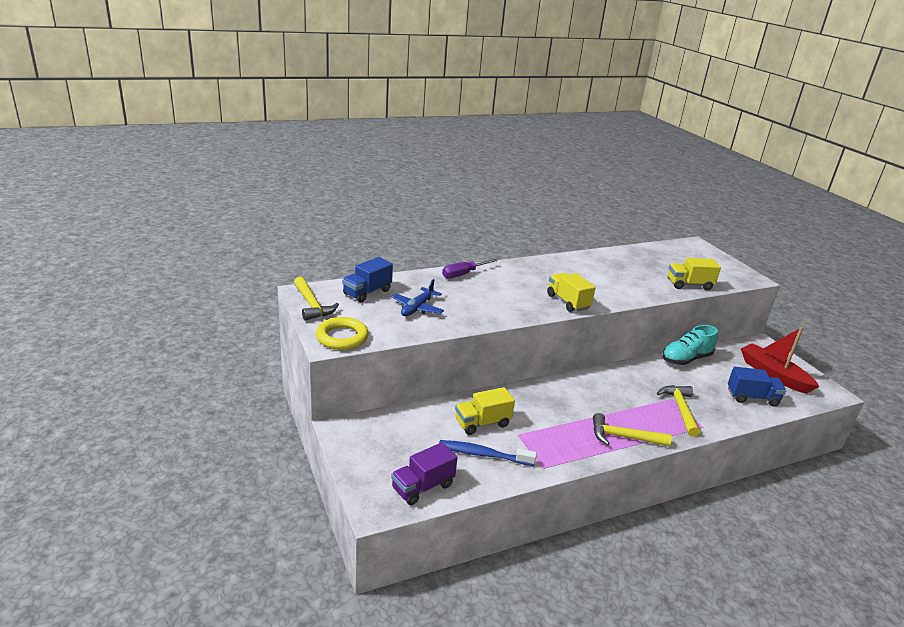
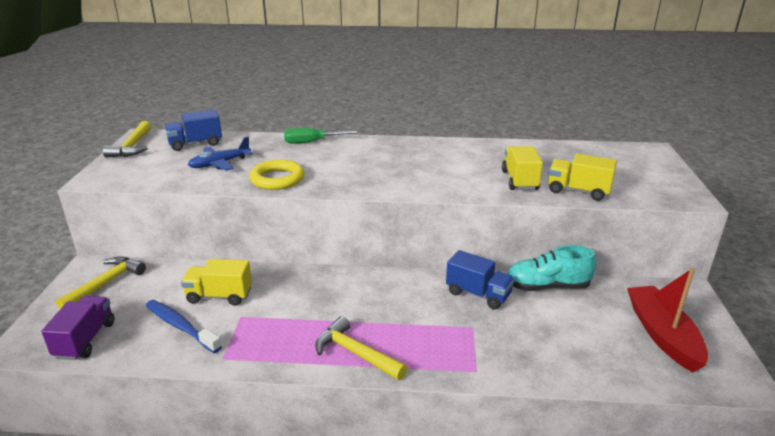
camera: 30 degrees right, 0 degrees up
yellow ring [316,317,369,350] -> yellow ring moved to [249,160,304,190]
purple truck [391,442,458,505] -> purple truck turned 105 degrees clockwise [41,296,115,360]
purple screwdriver [442,259,497,278] -> green screwdriver [284,128,358,144]
yellow truck [547,273,596,312] -> yellow truck moved to [502,146,543,190]
yellow hammer [657,385,700,437] -> yellow hammer moved to [56,257,146,309]
blue truck [728,367,786,407] -> blue truck moved to [446,250,515,309]

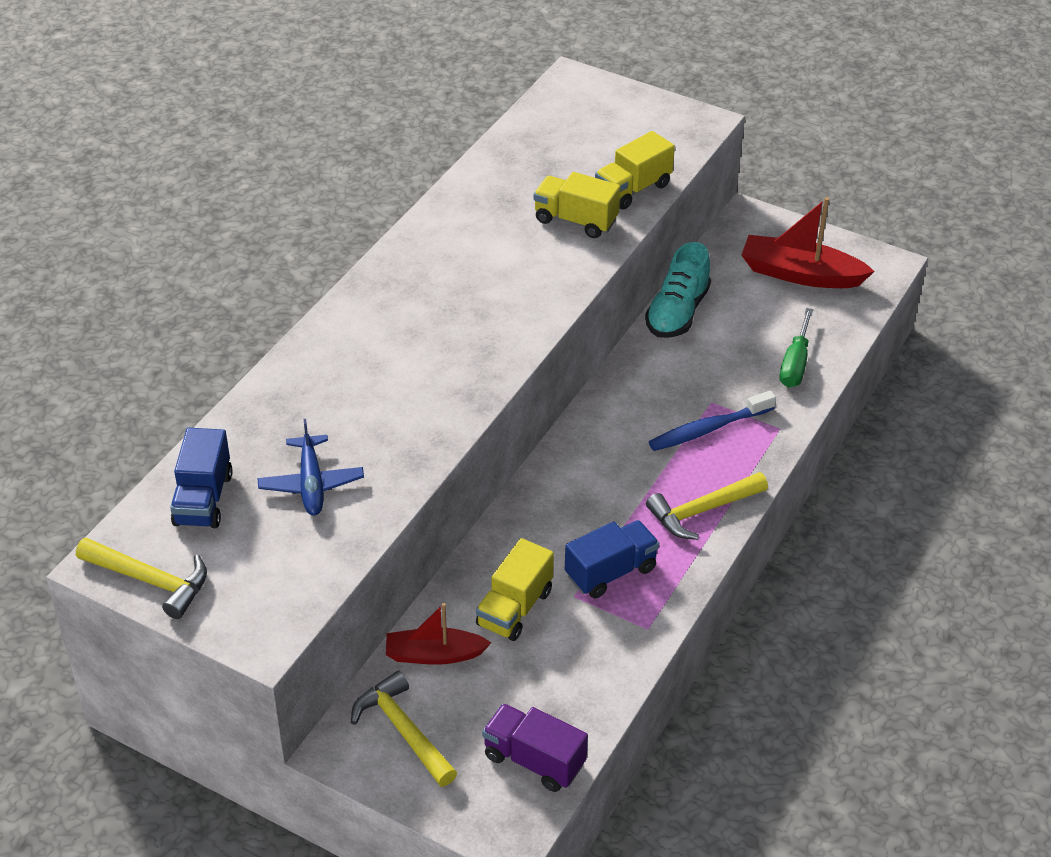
camera: 65 degrees left, 15 degrees up
blue toothbrush [146,300,222,353] -> blue toothbrush moved to [649,390,776,451]
yellow ring [249,160,304,190] -> none
green screwdriver [284,128,358,144] -> green screwdriver moved to [779,308,813,388]
blue truck [446,250,515,309] -> blue truck moved to [565,520,659,598]
none -> red boat [386,603,491,665]

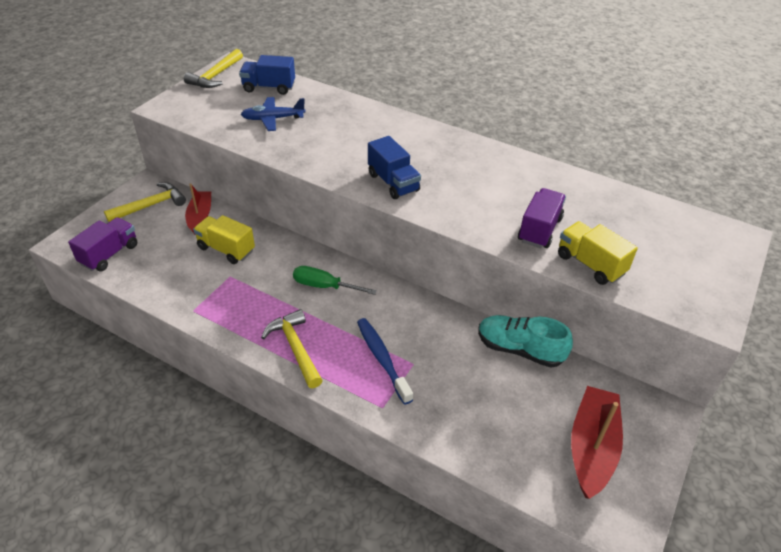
camera: 90 degrees right, 0 degrees up
yellow truck [533,172,621,238] -> purple truck [518,188,566,248]
blue truck [565,520,659,598] -> blue truck moved to [368,136,421,199]
green screwdriver [779,308,813,388] -> green screwdriver moved to [293,266,377,295]

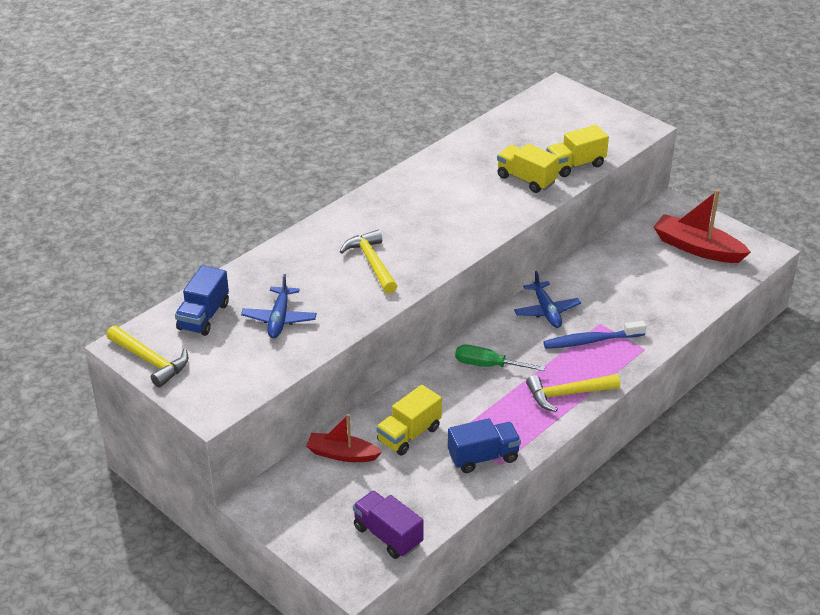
camera: 75 degrees left, 5 degrees down
yellow hammer [104,182,186,222] -> yellow hammer moved to [340,230,397,294]
green screwdriver [293,266,377,295] -> green screwdriver turned 75 degrees clockwise [455,345,545,371]
blue truck [368,136,421,199] -> blue truck moved to [448,418,521,473]
turquoise shoe [478,315,573,368] -> none
purple truck [518,188,566,248] -> yellow truck [497,144,559,193]
none -> blue plane [514,271,581,328]

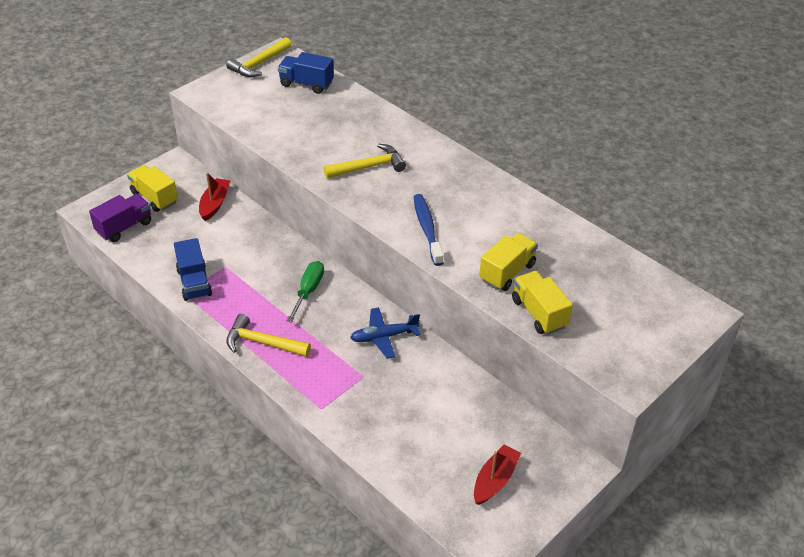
camera: 90 degrees right, 5 degrees up
blue plane [241,274,317,338] -> none
yellow truck [376,385,442,455] -> yellow truck moved to [127,165,178,212]
yellow hammer [526,374,620,412] -> yellow hammer turned 60 degrees counterclockwise [226,314,311,357]
blue toothbrush [543,321,646,349] -> blue toothbrush moved to [414,194,444,266]
red boat [654,190,751,263] -> red boat [474,444,521,505], size x0.65

